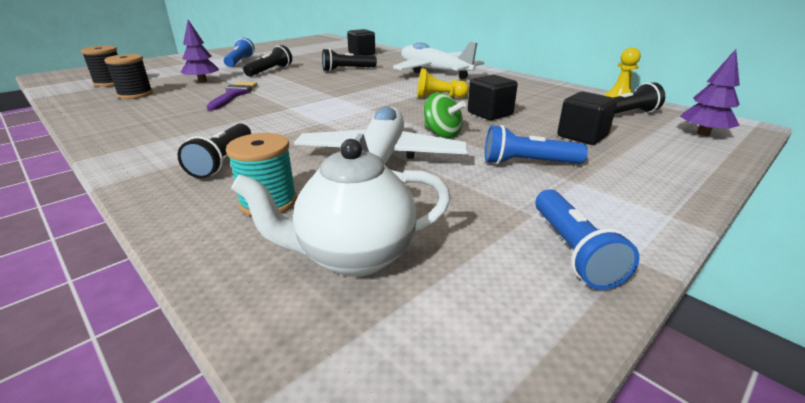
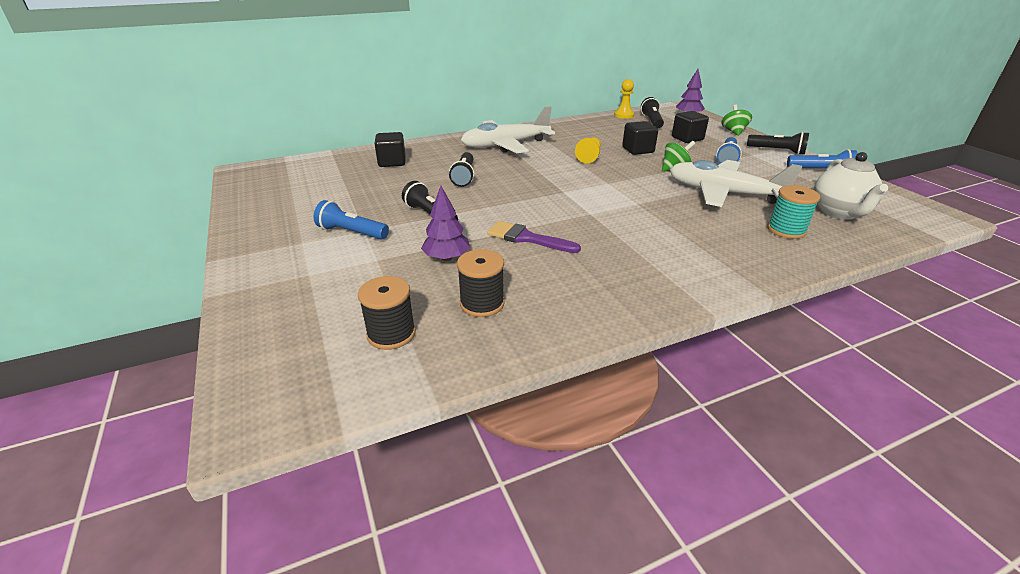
camera: 70 degrees left, 5 degrees up
black flashlight [177,123,251,179] -> black flashlight moved to [747,132,809,155]
none -> green spinning top [721,105,752,136]

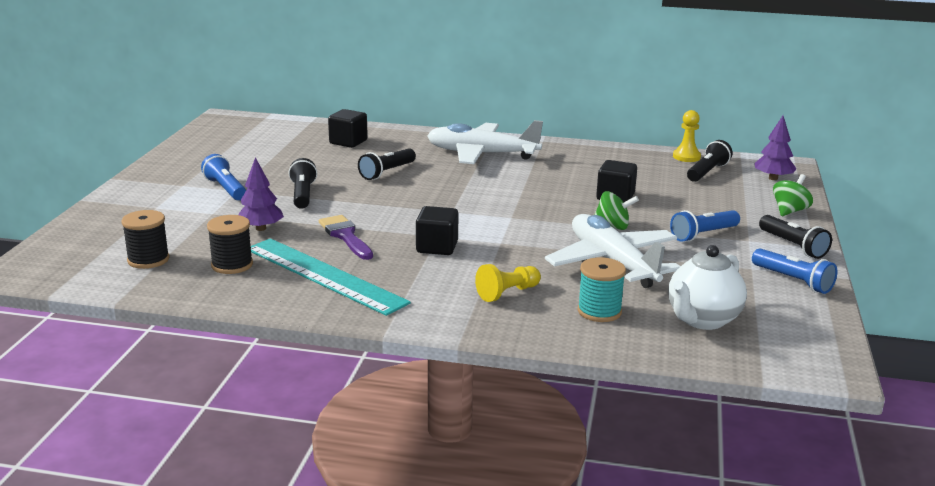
camera: 35 degrees right, 10 degrees down
yellow pawn [575,137,601,163] -> yellow pawn moved to [475,264,541,302]
black cube [672,111,709,143] -> black cube moved to [416,206,459,255]
none -> turquoise ruler [251,238,411,316]

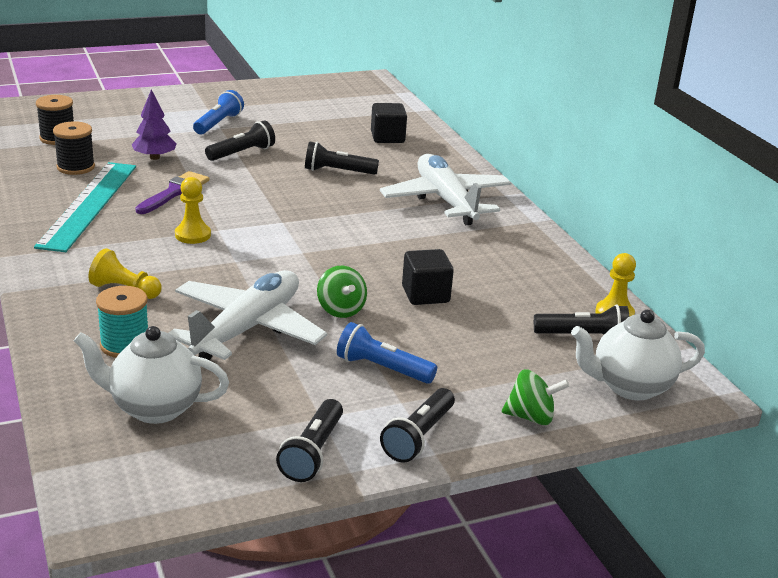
camera: 55 degrees right, 5 degrees up
black cube [416,206,459,255] -> yellow pawn [175,177,211,244]
blue flashlight [752,249,837,294] -> black flashlight [276,399,343,482]
purple tree [754,116,796,180] -> white teapot [571,310,705,401]

